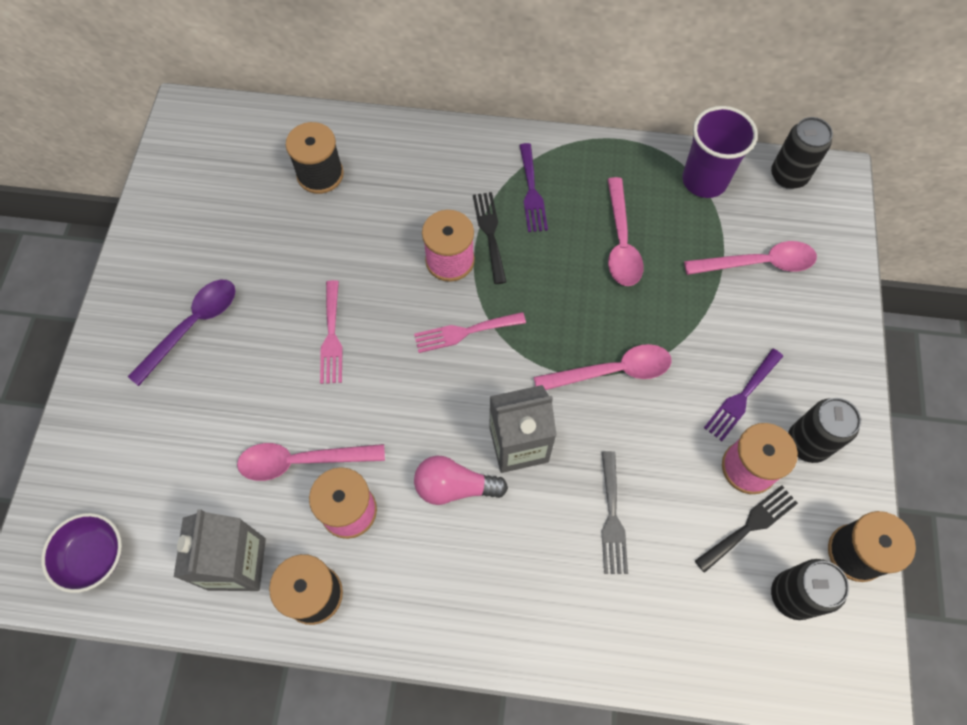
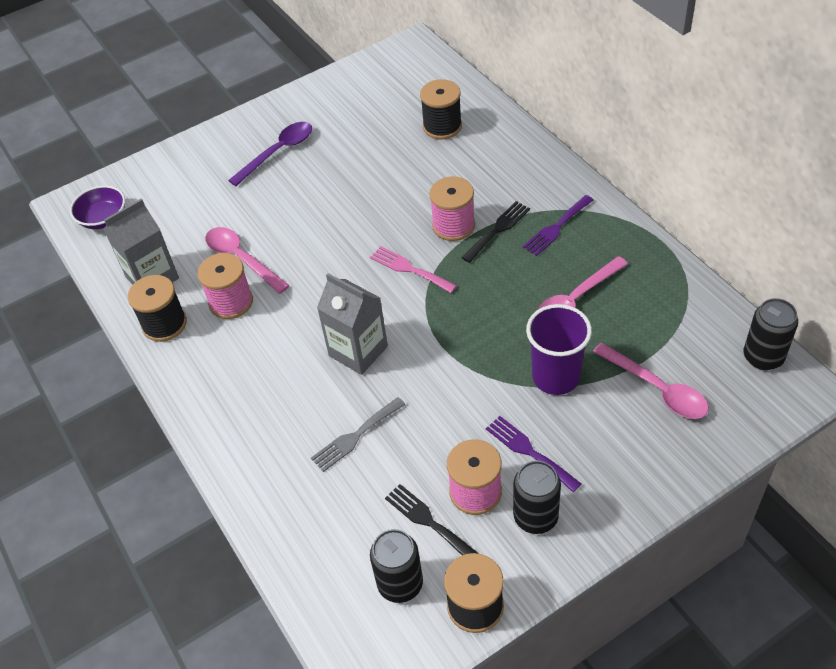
camera: 55 degrees right, 15 degrees down
purple spoon [127,280,235,386] -> purple spoon turned 45 degrees counterclockwise [228,122,312,186]
pink fork [320,280,343,384] -> none
pink light bulb [414,456,508,505] -> none
pink spoon [534,344,672,390] -> none
purple cup [682,106,758,198] -> purple cup moved to [526,304,592,395]
black fork [695,486,798,573] -> black fork turned 150 degrees counterclockwise [385,484,479,555]
purple fork [704,349,783,441] -> purple fork turned 45 degrees clockwise [486,416,581,492]

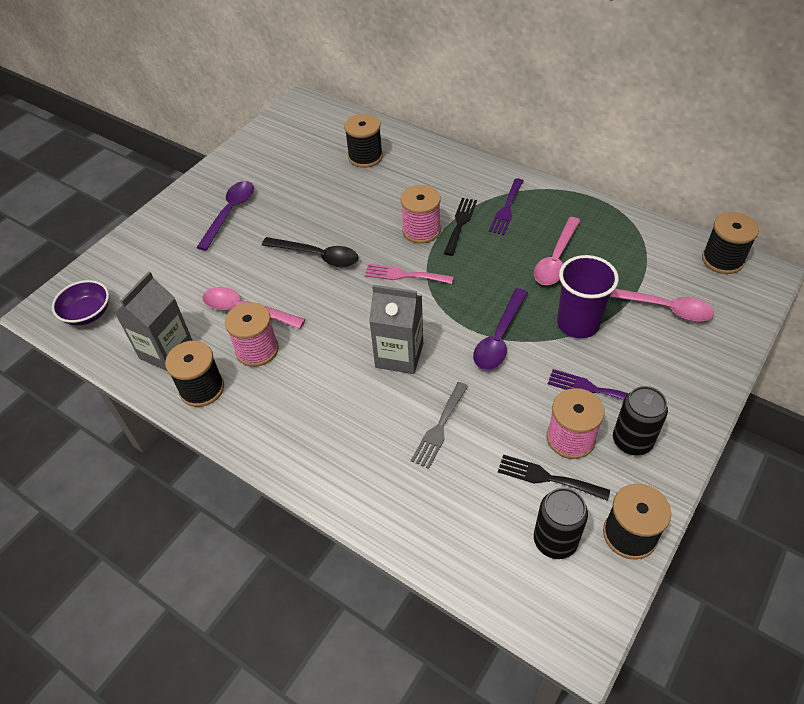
camera: 25 degrees left, 0 degrees up
black can [744,298,798,370] -> black spool [702,212,759,274]
none -> black spoon [262,237,359,267]
none -> purple spoon [473,288,528,370]

